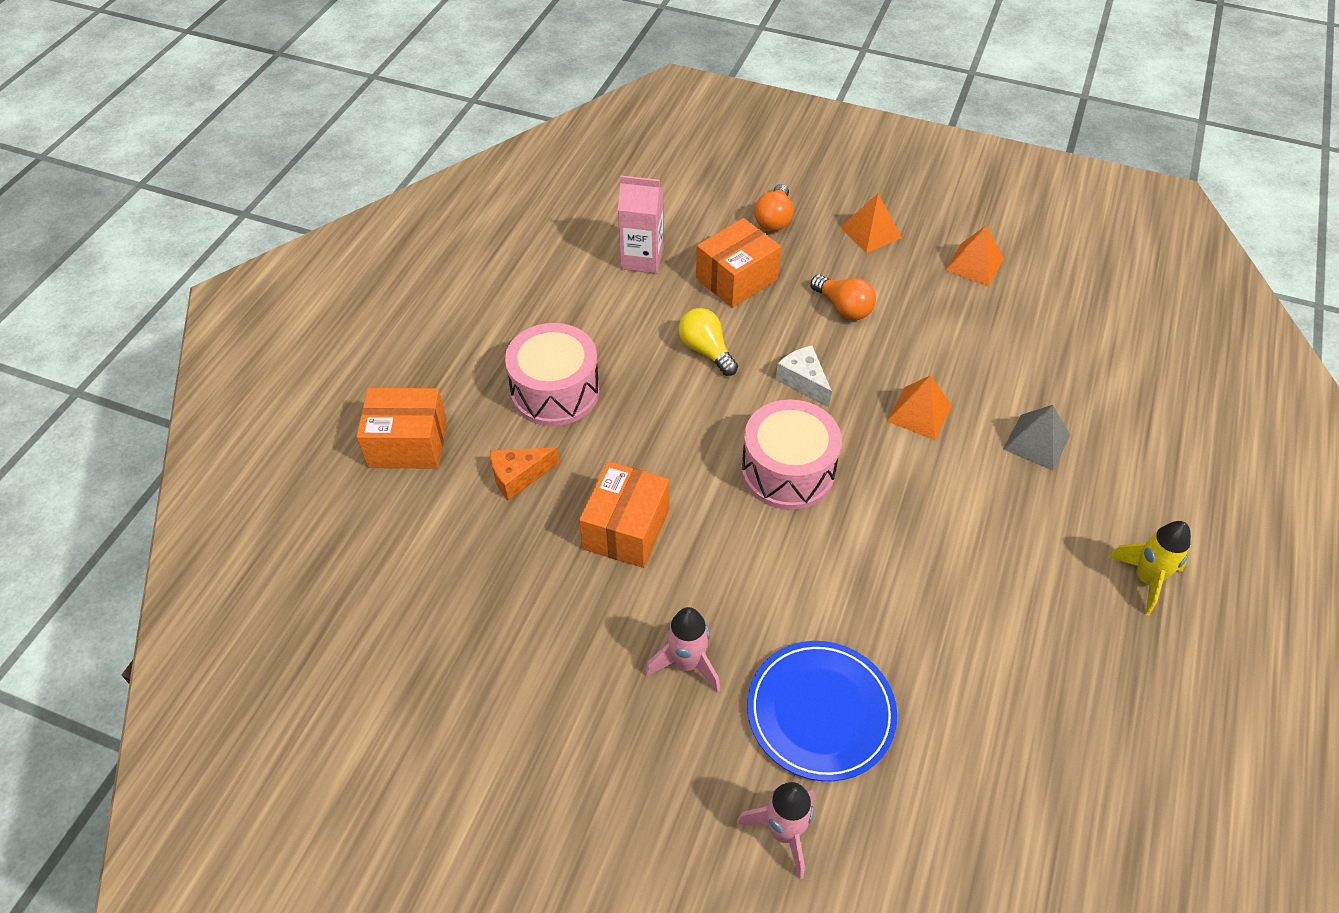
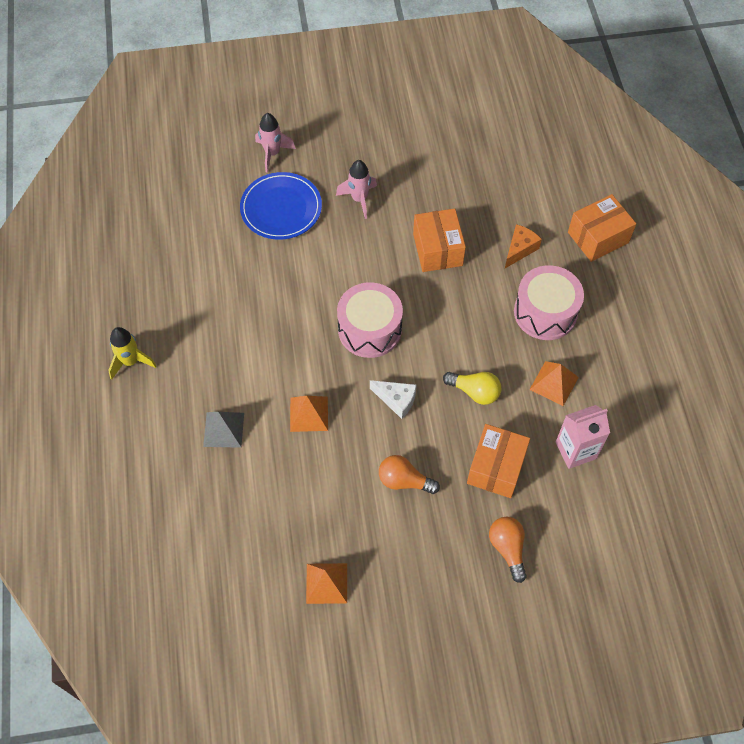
camera: 150 degrees right, 10 degrees up
orange pyramid [840,193,902,253] -> orange pyramid moved to [529,361,579,406]

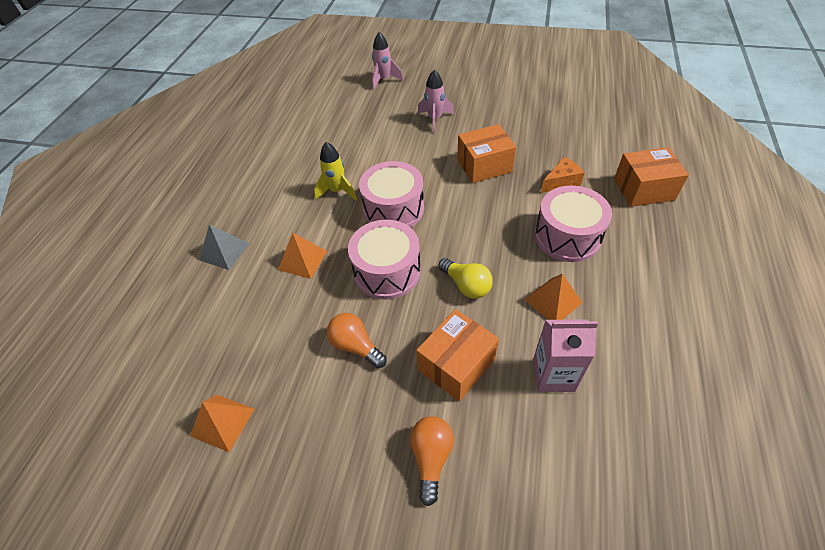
camera: 25 degrees right, 10 degrees down
yellow rocket [108,327,157,380] -> yellow rocket moved to [314,142,357,201]
blue plate [240,172,322,240] -> none
white cheese [370,380,417,419] -> pink drum [348,220,421,300]
orange box [413,208,466,272] -> orange box turned 60 degrees clockwise [457,124,516,183]

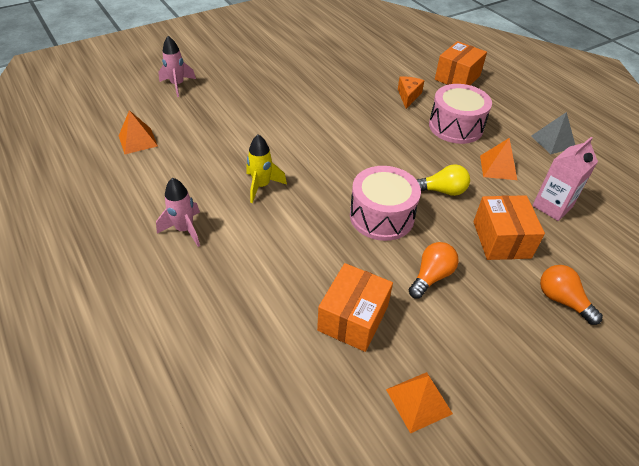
camera: 50 degrees left, 5 degrees down
grey pyramid [199,224,249,270] -> grey pyramid moved to [531,112,575,154]
orange pyramid [278,233,327,279] -> orange pyramid moved to [119,110,158,154]
orange light bulb [327,313,387,368] -> orange light bulb turned 135 degrees clockwise [409,242,459,299]
pink drum [359,161,424,228] -> none
pink rocket [417,69,454,133] -> pink rocket moved to [156,178,200,247]
orange box [457,124,516,183] -> orange box moved to [317,263,393,352]

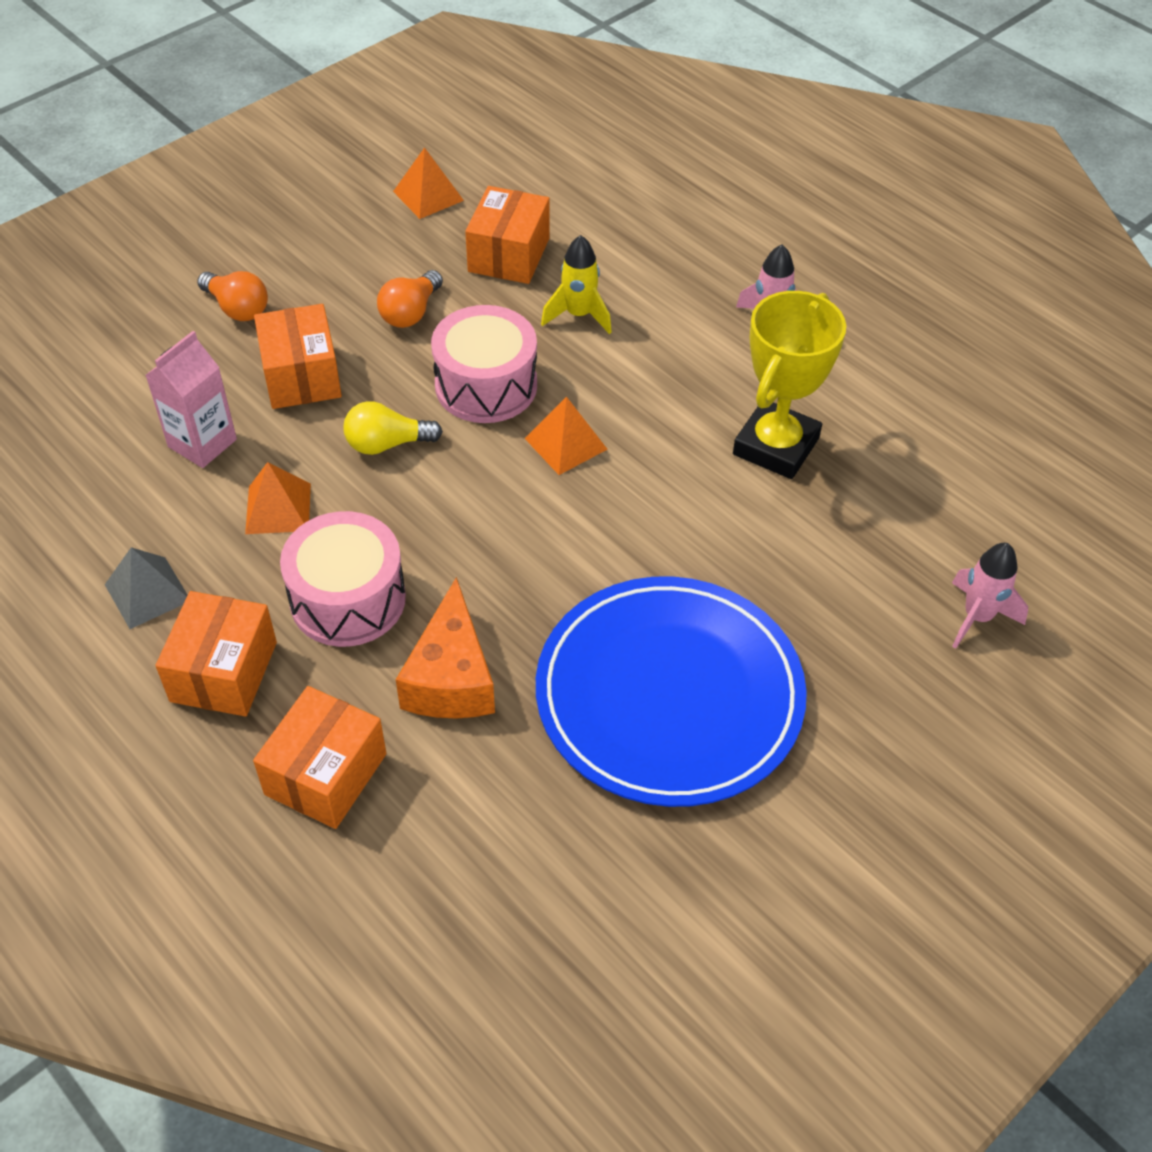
camera: 170 degrees right, 5 degrees up
orange pyramid [119,110,158,154] -> orange pyramid moved to [524,397,608,475]
yellow rocket [246,134,287,203] -> yellow rocket moved to [541,235,612,334]
orange cheese [398,77,425,109] -> orange cheese [396,577,495,719], size x1.59
none -> orange box [156,591,277,717]
none -> blue plate [536,576,807,807]
none -> yellow trophy [733,291,846,479]

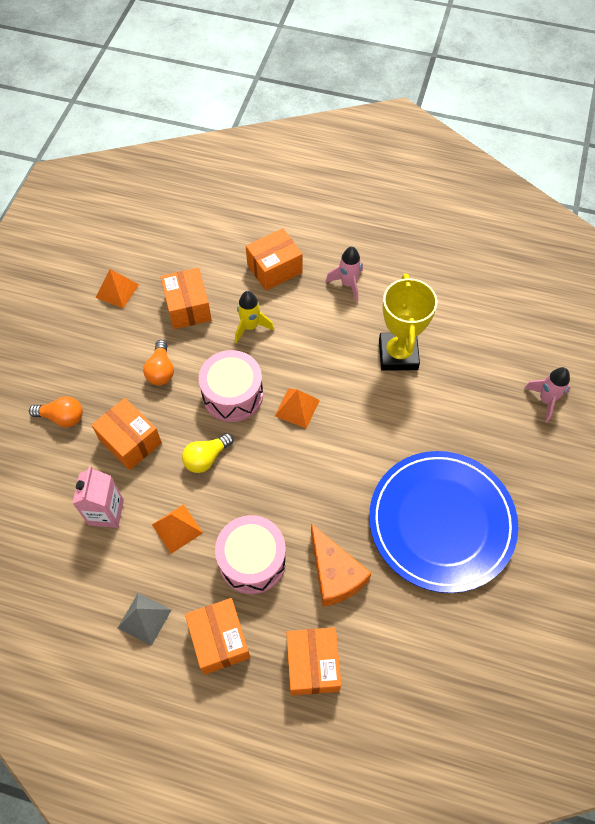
camera: 30 degrees left, 10 degrees up
none -> orange box [246,228,303,291]

